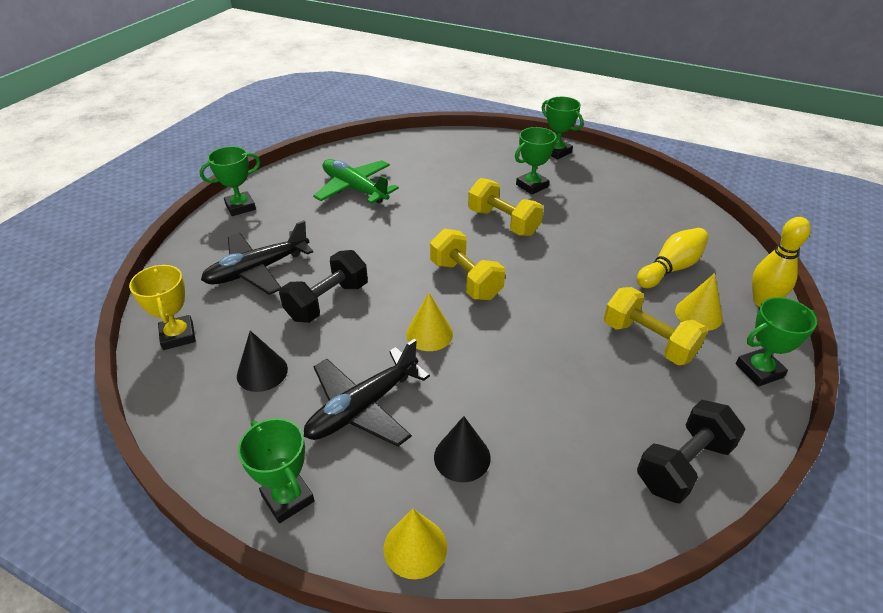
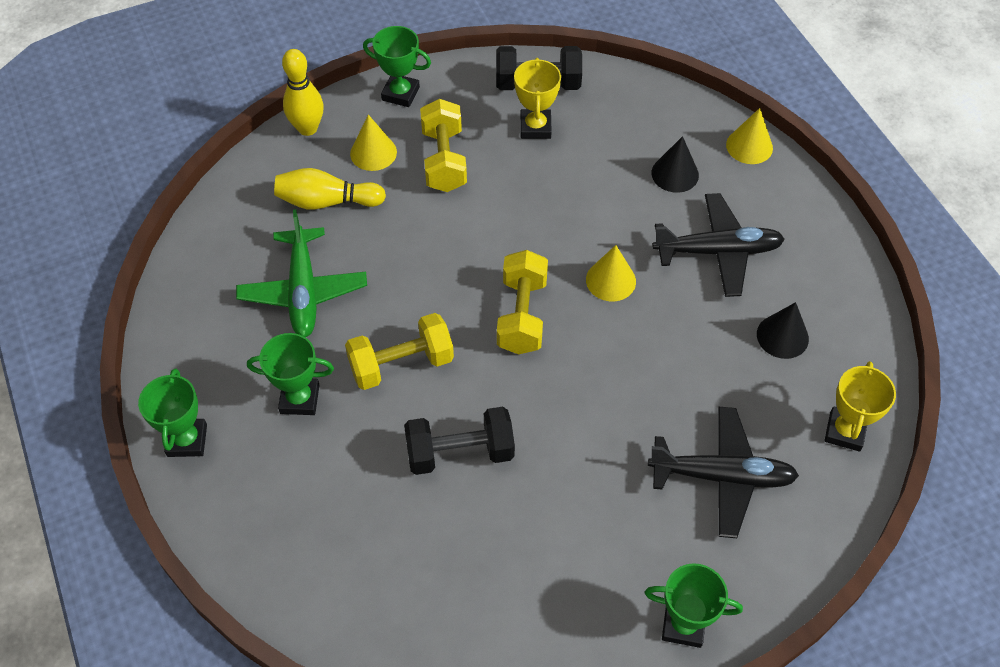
camera: 140 degrees left, 15 degrees up
green trophy [238,418,315,523] -> none
black dumbbell [279,250,368,323] -> black dumbbell moved to [404,407,515,475]
green plane [313,159,399,204] -> green plane moved to [236,209,367,337]
yellow dumbbell [468,178,543,236] -> yellow dumbbell turned 75 degrees clockwise [345,313,454,390]
none -> yellow trophy [514,58,561,139]

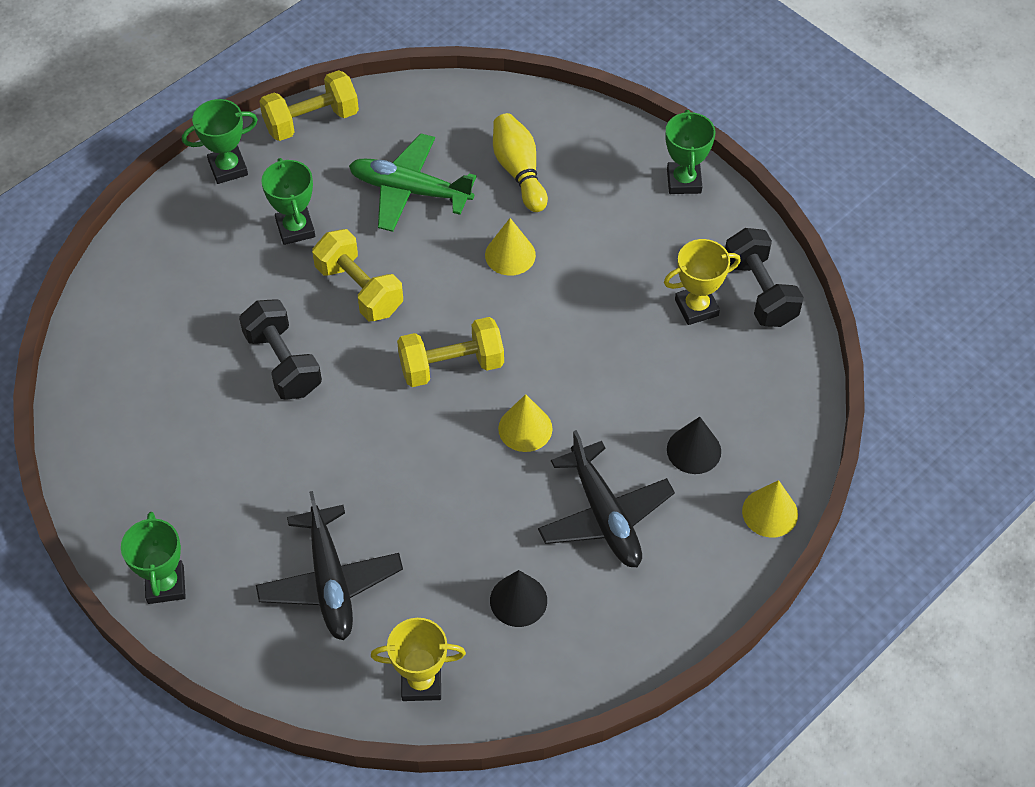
camera: 70 degrees right, 0 degrees up
green plane [236,209,367,337] -> green plane turned 45 degrees clockwise [349,133,477,232]
yellow bowling pin [282,49,324,136] -> none
yellow cone [350,115,397,171] -> yellow cone moved to [485,218,536,276]
yellow dumbbell [420,99,467,192] -> yellow dumbbell moved to [259,70,359,141]

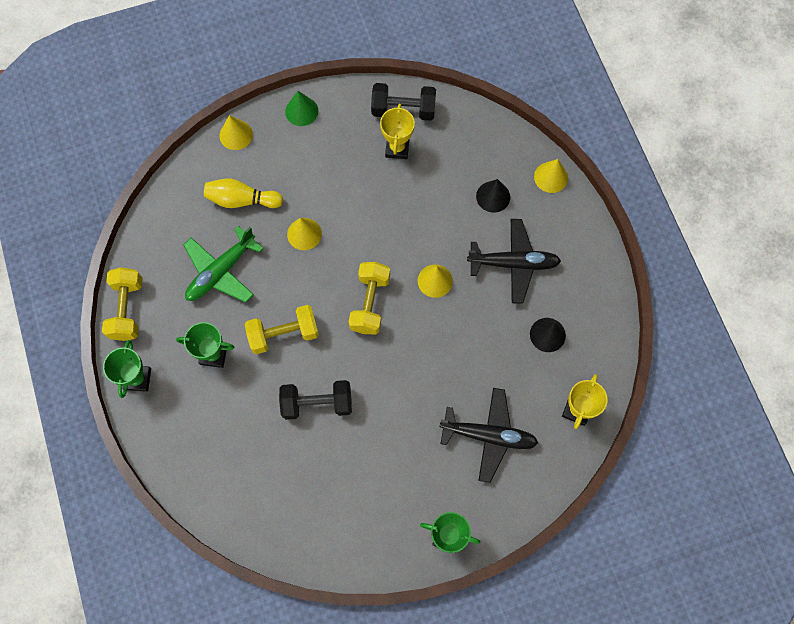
camera: 65 degrees left, 15 degrees up
green trophy [665,110,715,194] -> green cone [285,91,318,126]
none -> yellow cone [219,115,253,150]

